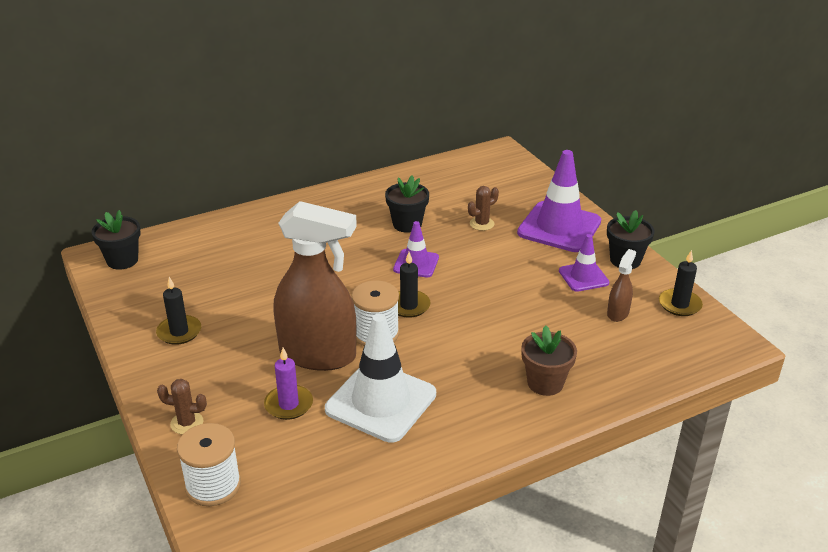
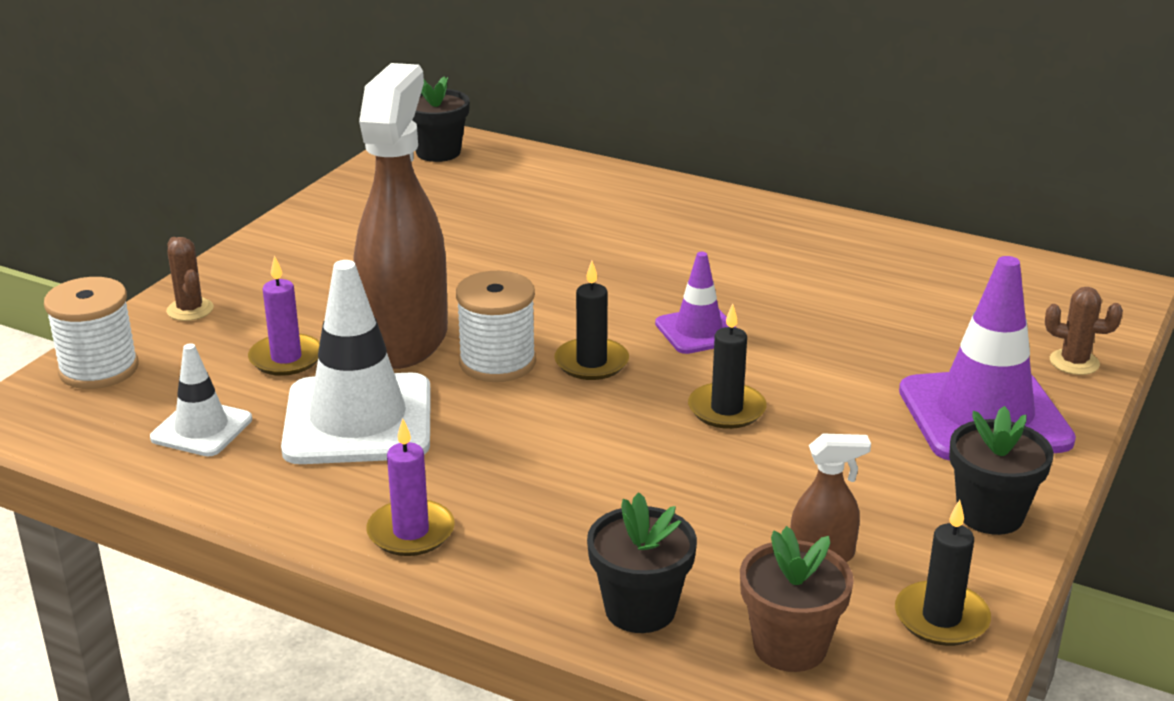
camera: 55 degrees right, 5 degrees down
black candle [156,277,201,345] -> black candle moved to [688,304,767,429]
brown spray bottle [273,201,357,371] -> brown spray bottle turned 150 degrees counterclockwise [354,63,448,369]
black flower pot [385,175,429,233] -> black flower pot moved to [587,492,697,633]
brown cactus [468,186,499,231] -> brown cactus moved to [1045,287,1123,375]
brown flower pot [521,325,577,396] -> brown flower pot moved to [740,526,854,672]
purple traffic cone [559,234,609,292] -> none
none -> white traffic cone [150,343,252,456]
none -> purple candle [366,419,455,556]

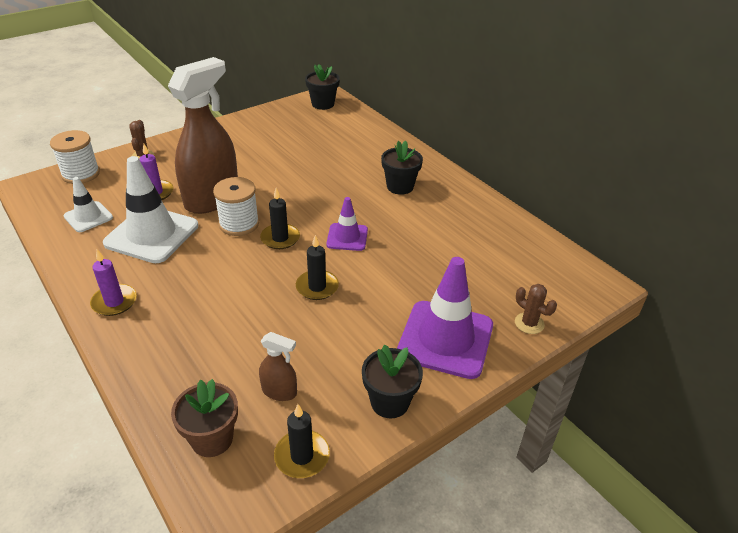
camera: 25 degrees right, 10 degrees up
black flower pot [587,492,697,633] -> black flower pot moved to [381,140,423,195]

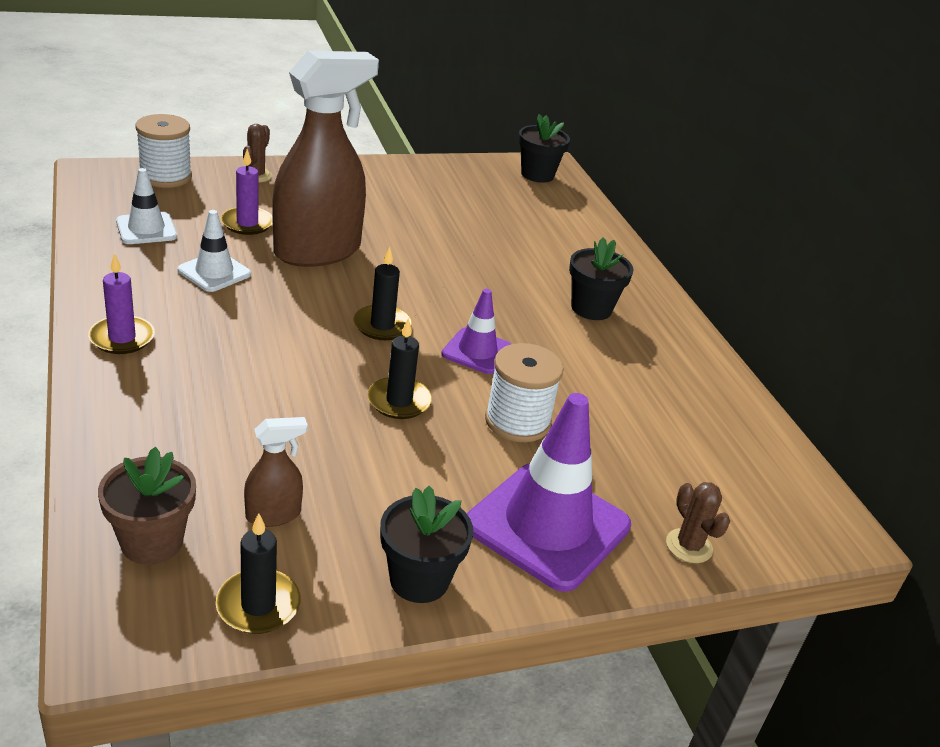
camera: 15 degrees right, 5 degrees down
white traffic cone [103,156,198,263] -> white traffic cone [178,210,251,292], size x0.54
white spool [213,177,259,236] -> white spool moved to [485,343,564,442]
brown spray bottle [259,332,297,401] -> brown spray bottle turned 60 degrees counterclockwise [244,417,308,527]

